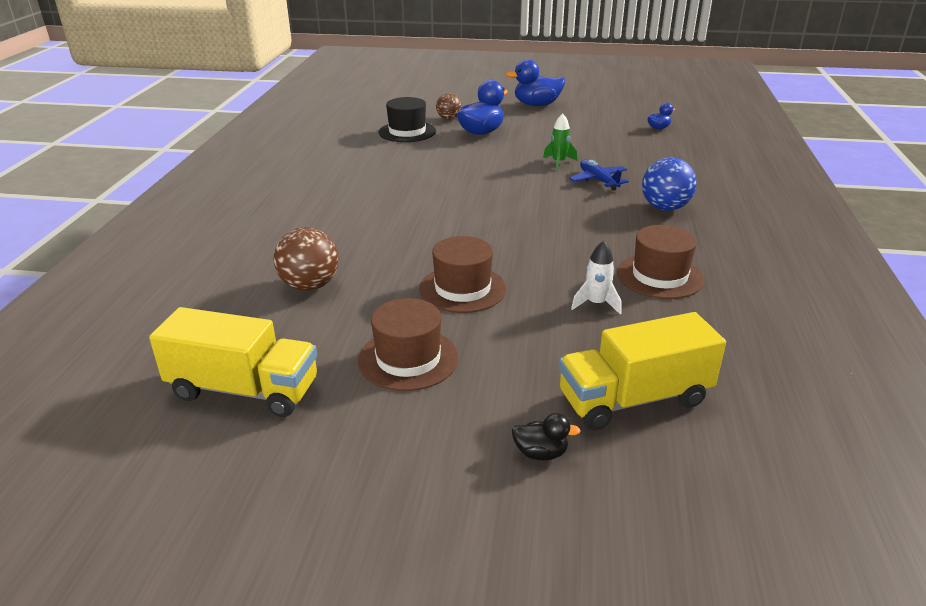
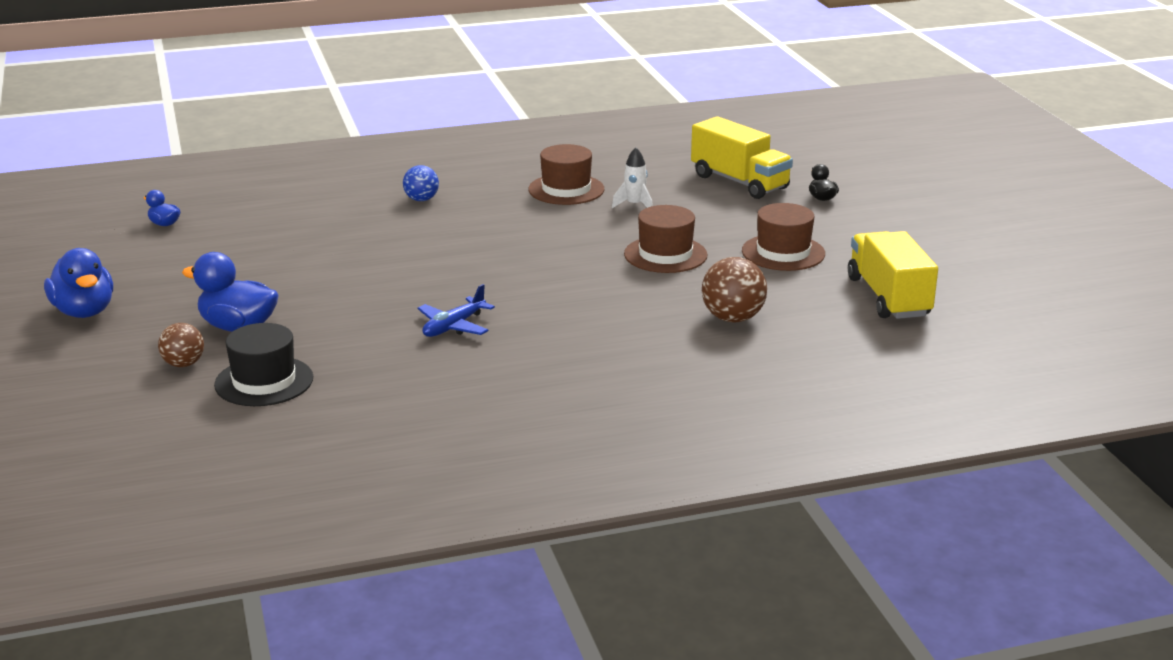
camera: 115 degrees left, 5 degrees down
green rocket [543,113,577,171] -> none
blue plane [569,160,629,190] -> blue plane moved to [418,284,495,337]
blue ball [642,157,697,211] -> blue ball [403,165,439,201], size x0.65

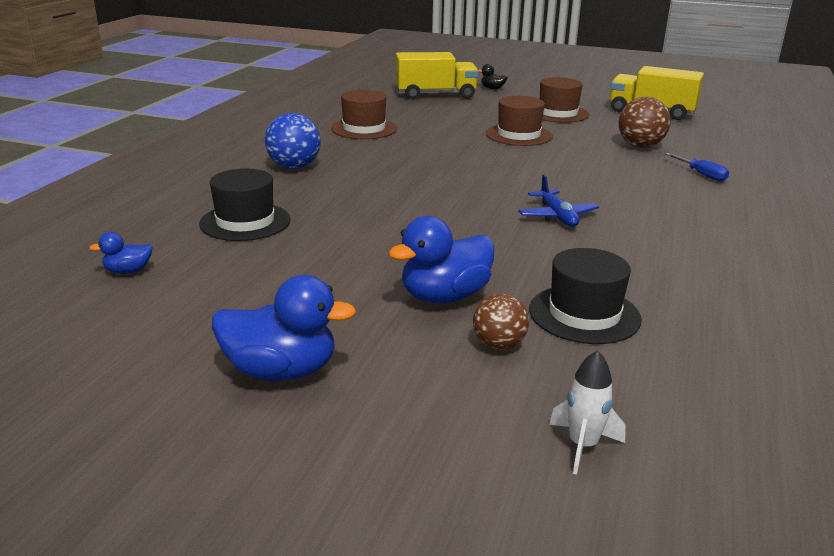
camera: 55 degrees left, 0 degrees up
blue ball [403,165,439,201] -> blue ball [265,113,321,169], size x1.55
white rocket [612,147,653,208] -> white rocket moved to [549,350,626,475]
none -> black hat [199,169,291,241]
none -> blue screwdriver [666,153,729,181]

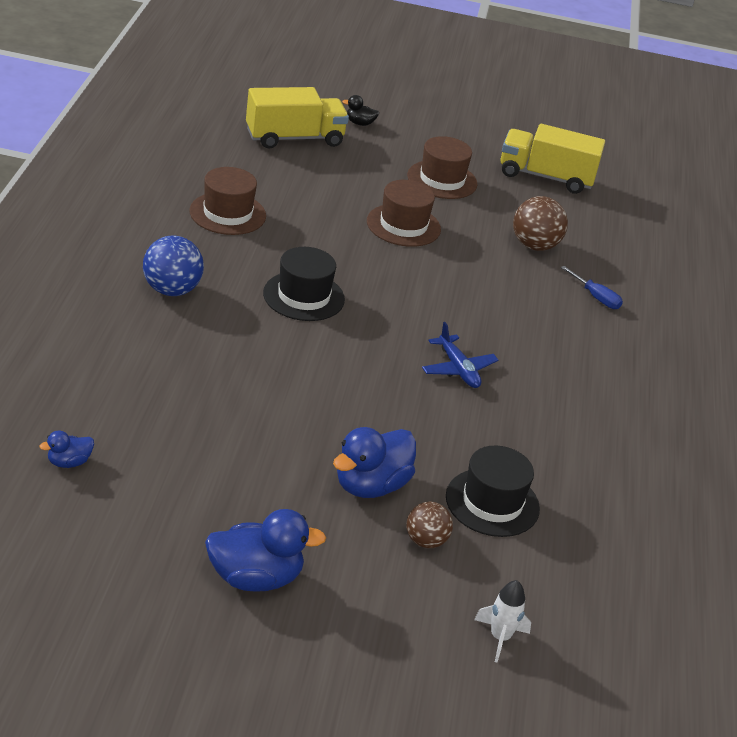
camera: 15 degrees left, 10 degrees up
black hat [199,169,291,241] -> black hat moved to [263,247,345,321]

